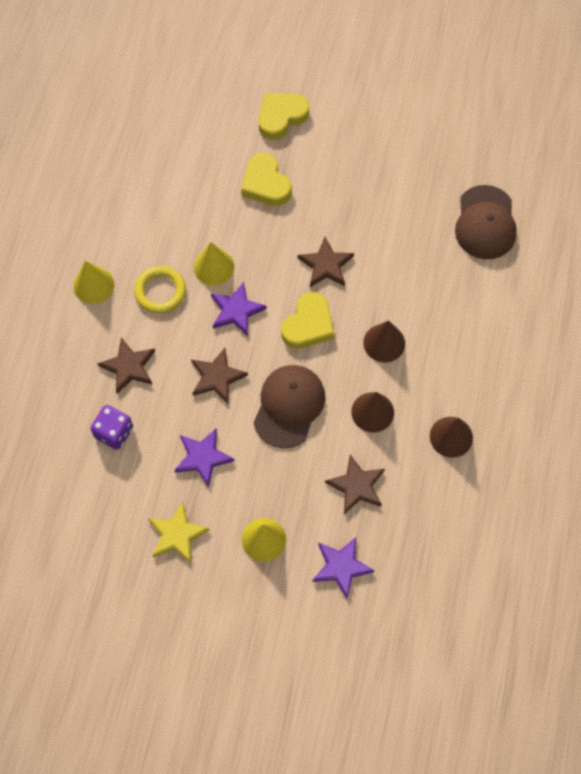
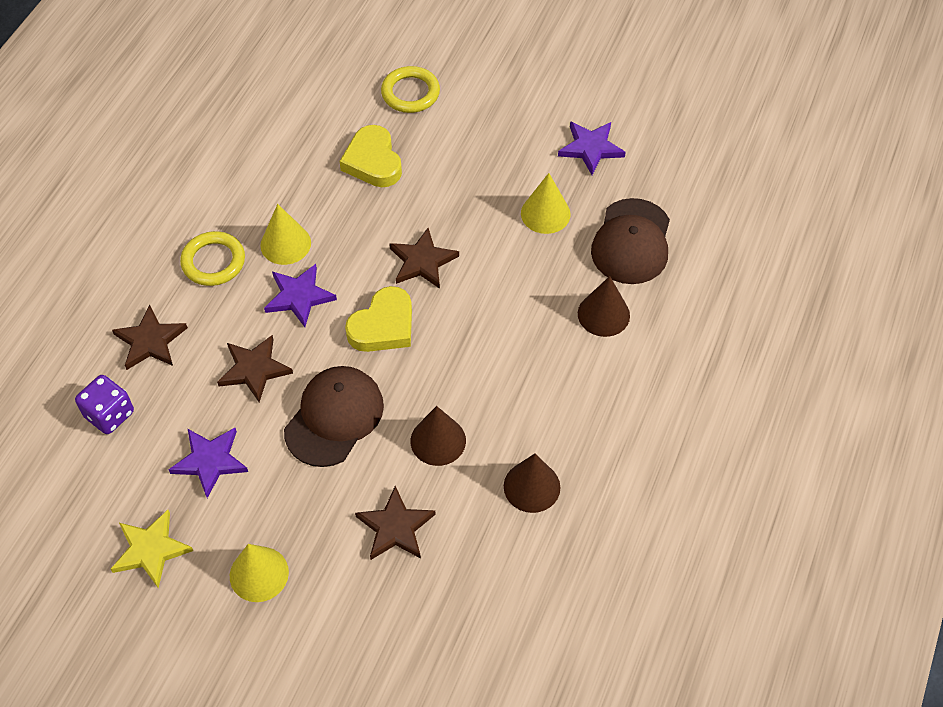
camera: 10 degrees right, 10 degrees down
yellow cone [73,261,114,304] -> yellow cone moved to [521,173,571,234]
yellow heart [258,93,309,140] -> yellow ring [381,66,440,113]
purple star [312,537,375,598] -> purple star moved to [558,121,626,175]
brown cone [363,320,405,362] -> brown cone moved to [578,276,630,337]

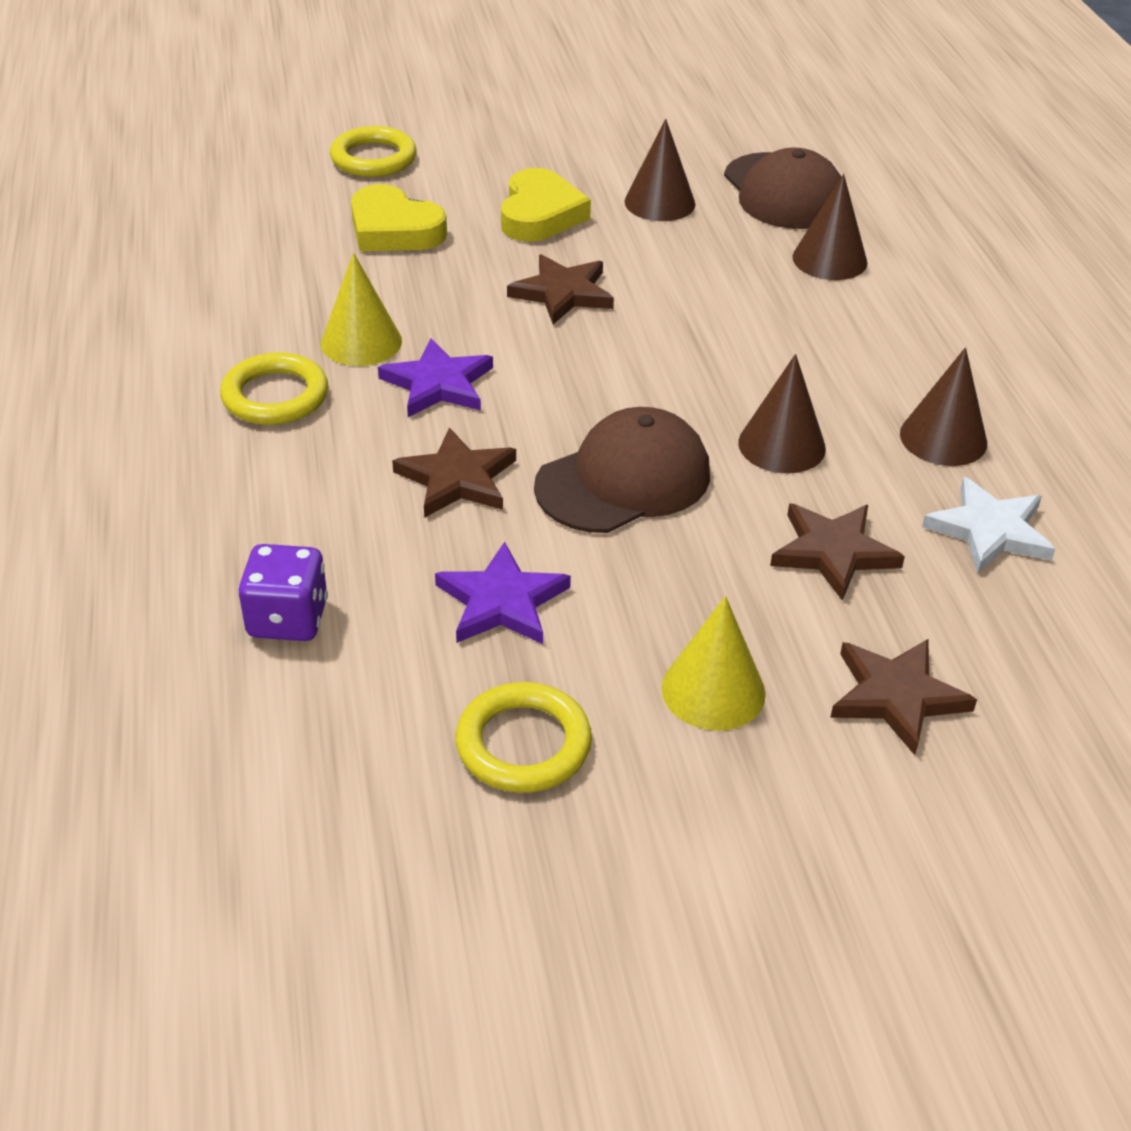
camera: 35 degrees left, 15 degrees down
yellow star [111,510,193,588] -> yellow ring [456,682,592,793]
brown star [112,305,188,370] -> brown star moved to [830,639,977,755]
brown cap [284,366,384,467] -> brown cap turned 60 degrees clockwise [534,407,710,533]
yellow heart [345,286,412,352] -> yellow heart moved to [501,168,591,242]
yellow cone [521,173,571,234] -> brown cone [624,119,695,221]
purple star [558,121,626,175] -> none
none -> white star [922,477,1055,573]

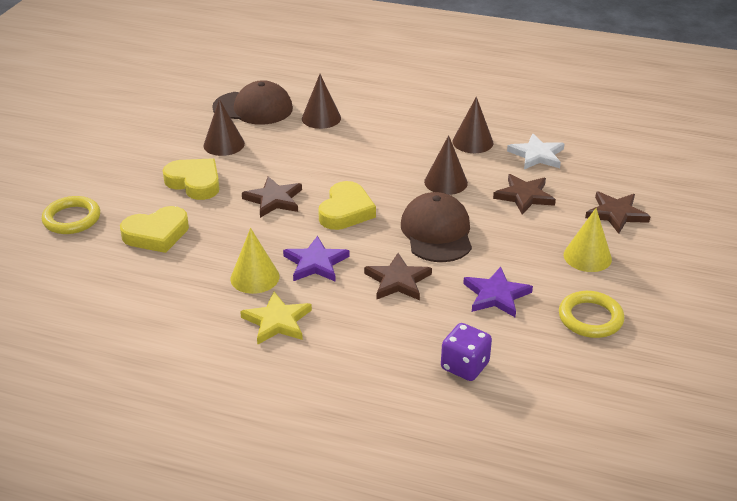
camera: 60 degrees left, 5 degrees down
yellow ring [220,352,328,425] -> yellow star [240,292,312,345]
none -> yellow heart [318,181,376,230]

